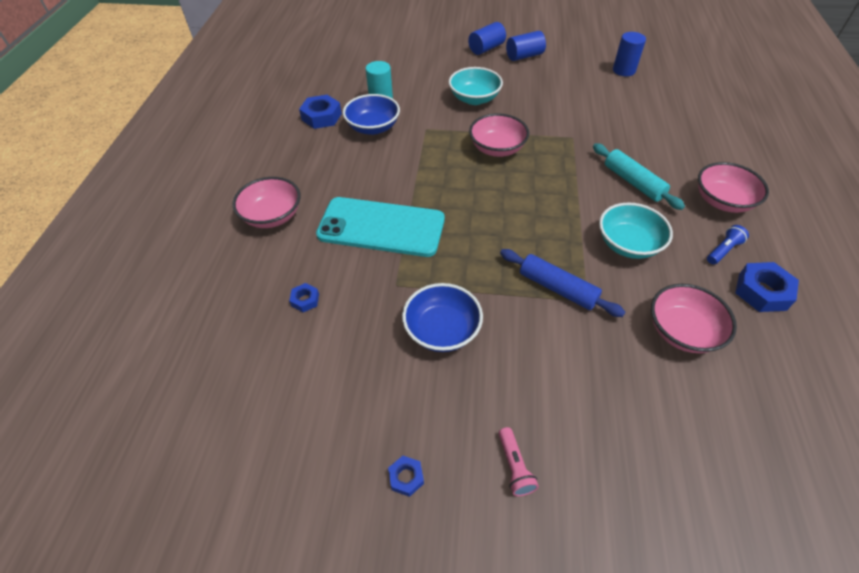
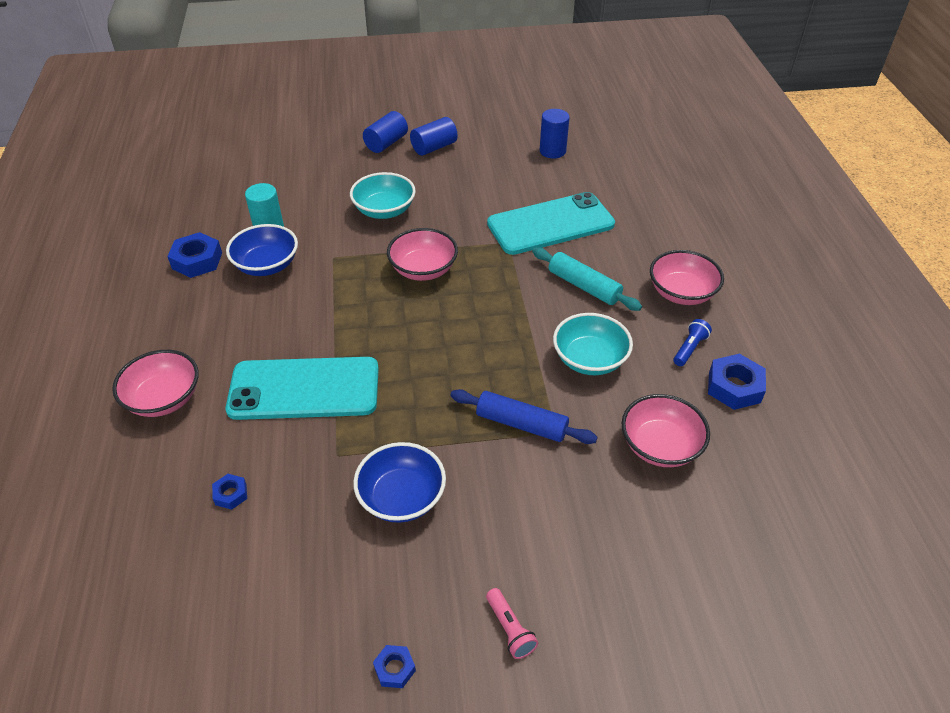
camera: 15 degrees left, 5 degrees down
none -> turquoise phone [487,192,615,255]

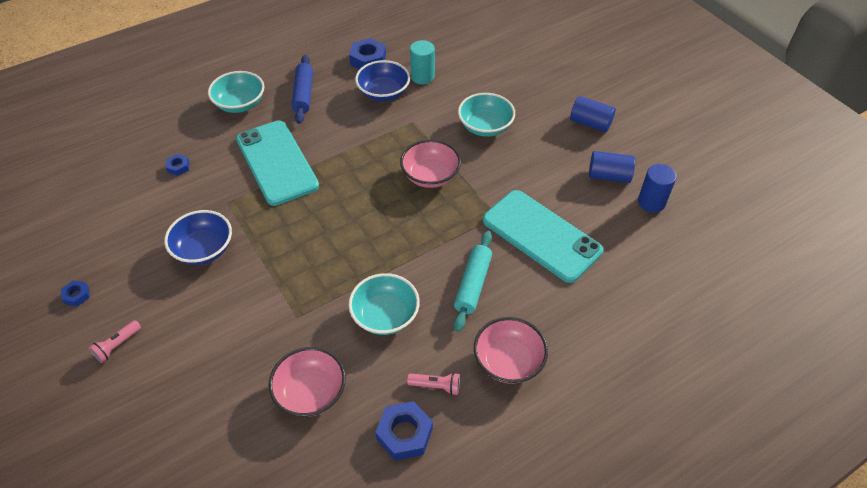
camera: 65 degrees right, 5 degrees up
pink bowl [112,350,199,417] -> turquoise bowl [208,71,264,113]
blue cylinder [363,111,408,153] -> blue cylinder moved to [589,151,635,183]
blue rolling pin [450,389,598,444] -> blue rolling pin moved to [292,55,313,124]
blue flashlight [674,319,712,366] -> pink flashlight [407,372,460,395]

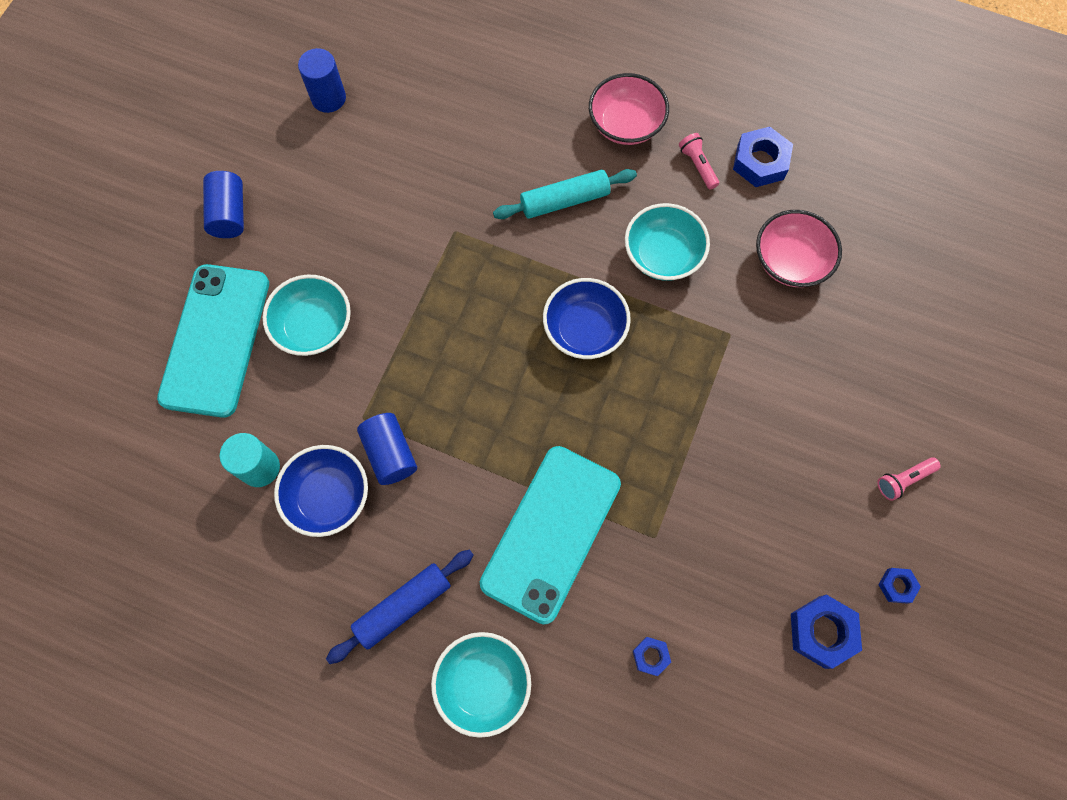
camera: 125 degrees left, 20 degrees up
pink flashlight [89,320,141,363] -> pink flashlight turned 150 degrees clockwise [877,457,941,501]
blue bowl [164,210,232,265] -> blue bowl moved to [543,278,631,359]
blue nut [349,38,386,69] -> blue nut moved to [791,595,862,669]
pink bowl [400,140,461,188] -> none
turquoise phone [483,190,603,283] -> turquoise phone moved to [157,264,269,418]
blue cylinder [589,151,635,183] -> blue cylinder moved to [357,413,417,485]

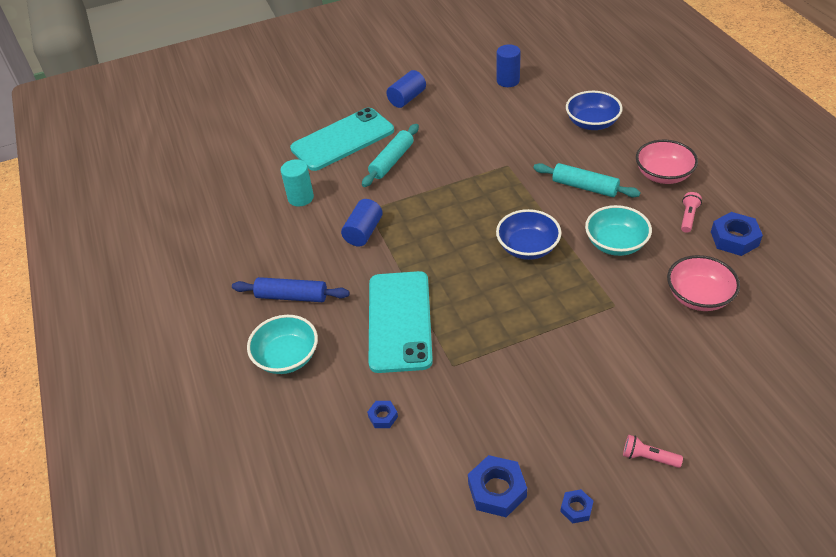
camera: 50 degrees right, 25 degrees down
turquoise bowl [263,275,351,356] -> turquoise rolling pin [362,124,419,187]
blue bowl [274,445,368,537] -> blue bowl moved to [566,91,623,130]
turquoise phone [480,446,621,625] -> turquoise phone turned 75 degrees counterclockwise [369,271,433,373]

